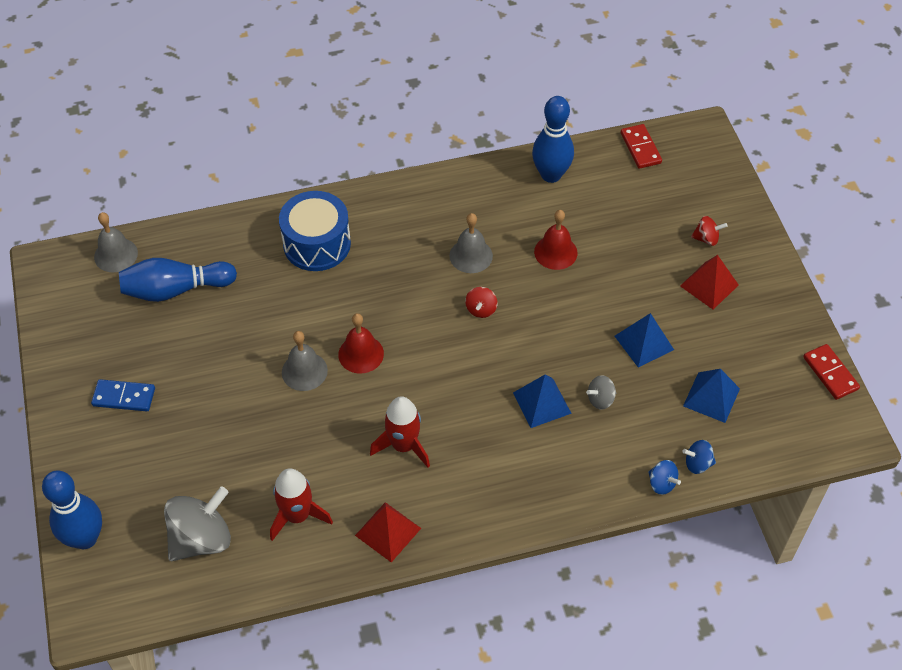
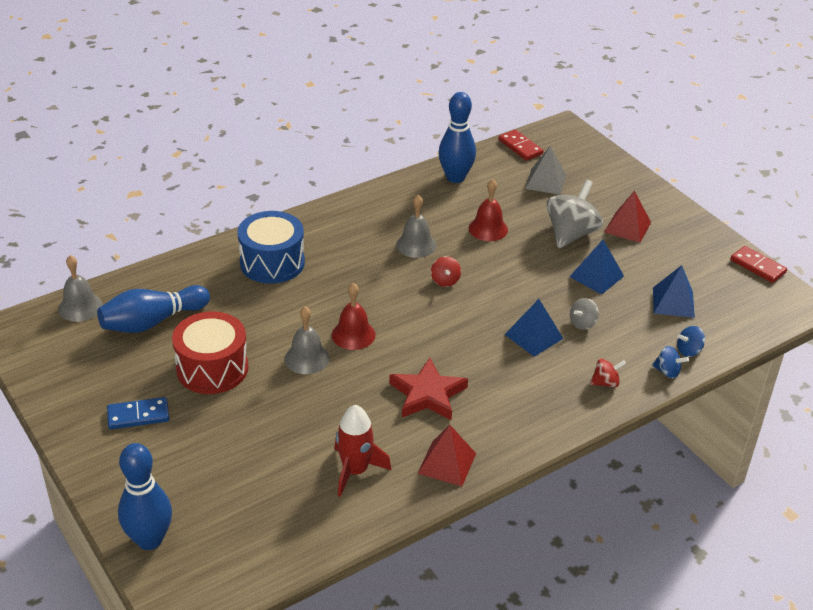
camera: 20 degrees left, 15 degrees down
grey spinning top [164,486,231,561] -> grey spinning top moved to [546,180,603,248]
red rocket [370,396,430,468] -> red star [389,358,468,420]
red spinning top [691,216,728,246] -> red spinning top moved to [590,358,626,387]
none -> red drum [172,311,248,394]
none -> grey pyramid [525,146,566,195]

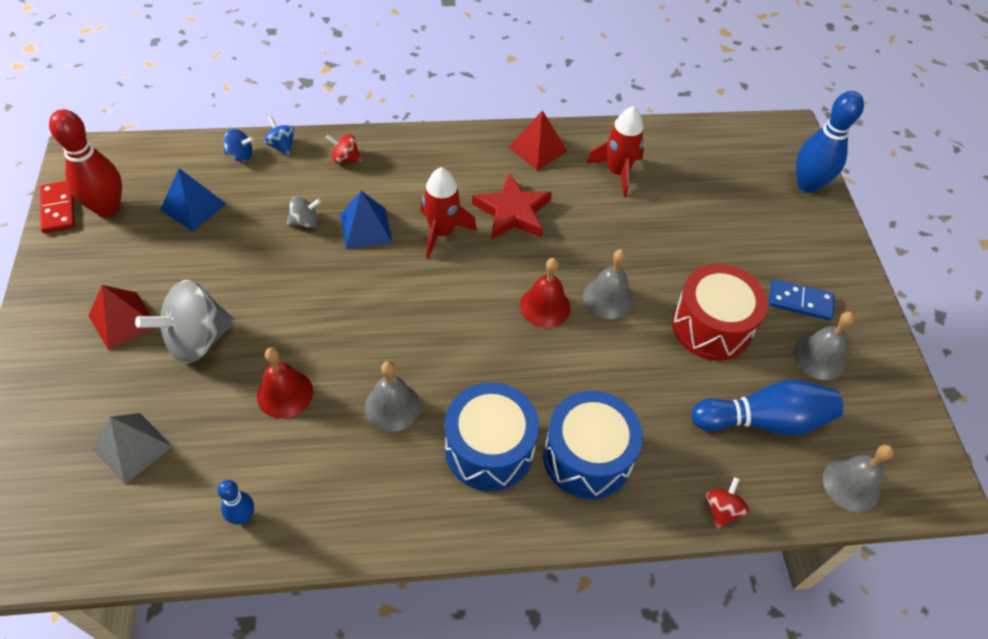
camera: 155 degrees left, 15 degrees up
red spinning top [431,256,461,287] -> red spinning top moved to [706,477,749,528]
blue bowling pin [438,92,476,183] -> blue bowling pin [217,480,254,525], size x0.52
red domino [498,130,544,161] -> none
blue pyramid [570,240,624,295] -> none
none -> red bowling pin [49,109,122,217]
none -> red rocket [420,167,477,258]
none -> blue drum [445,382,539,491]
none -> grey bell [793,311,855,380]

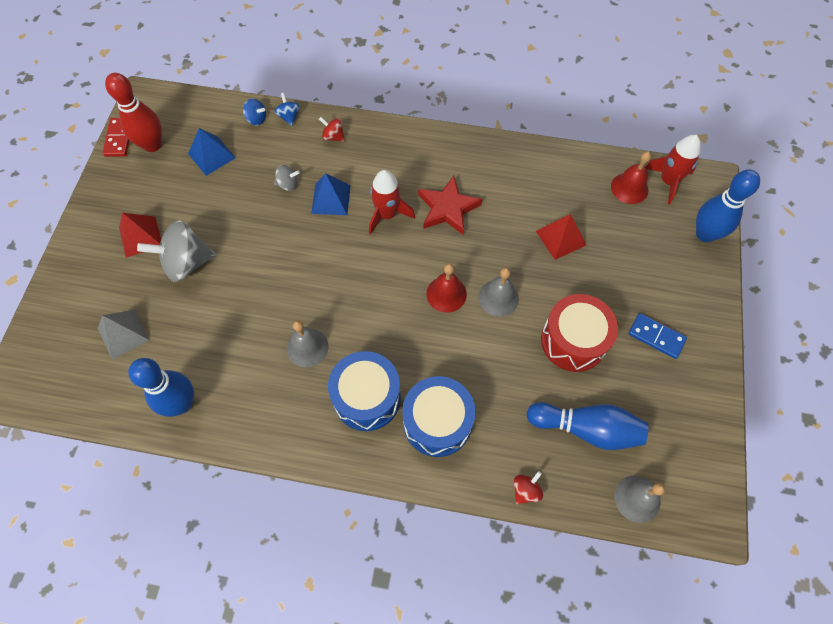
camera: 20 degrees right, 10 degrees up
blue bowling pin [217,480,254,525] -> blue bowling pin [128,358,194,417], size x1.94
red bell [257,347,313,419] -> red bell moved to [611,152,651,204]
red pyramid [508,110,567,171] -> red pyramid moved to [536,214,586,260]
red rocket [587,106,644,197] -> red rocket moved to [645,135,701,205]
grey bell [793,311,855,380] -> none

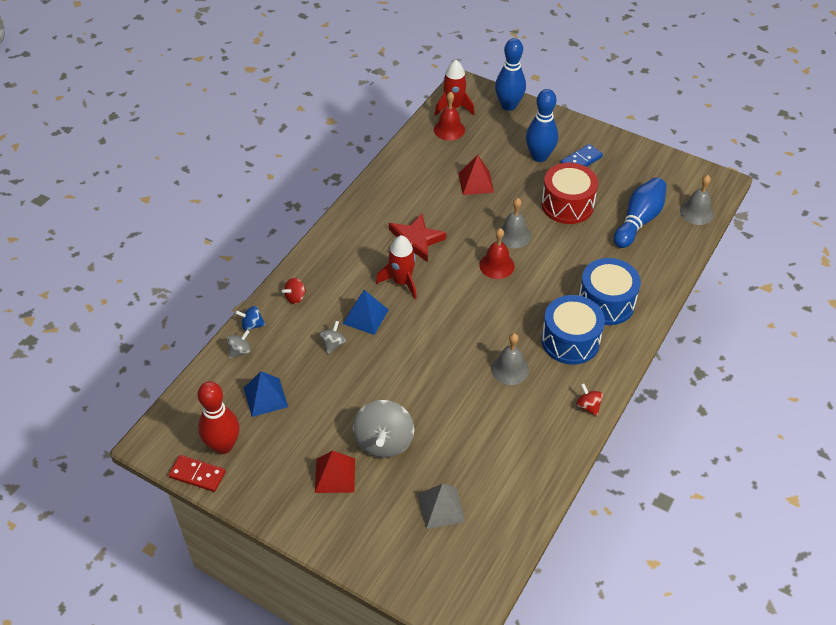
camera: 70 degrees left, 15 degrees down
blue bowling pin [128,358,194,417] -> blue bowling pin moved to [526,89,558,162]
blue spinning top [243,98,266,125] -> grey spinning top [227,330,251,359]
red spinning top [514,471,543,504] -> red spinning top moved to [576,383,603,416]

